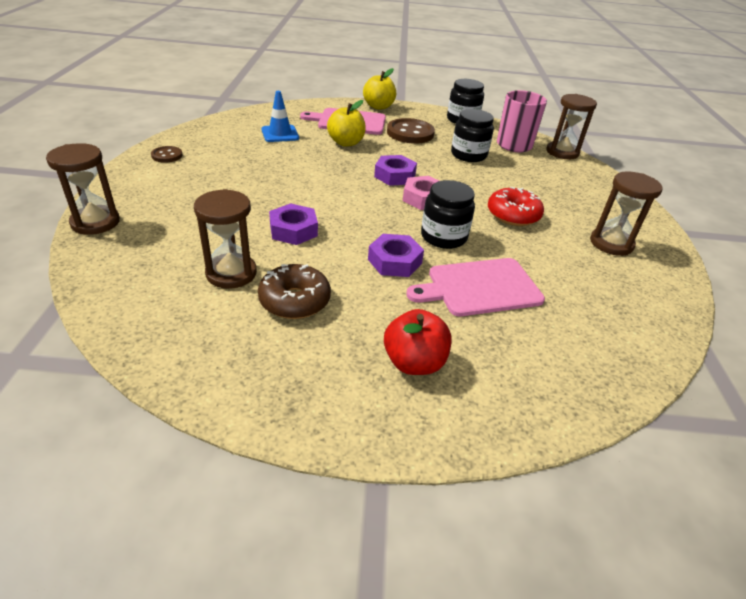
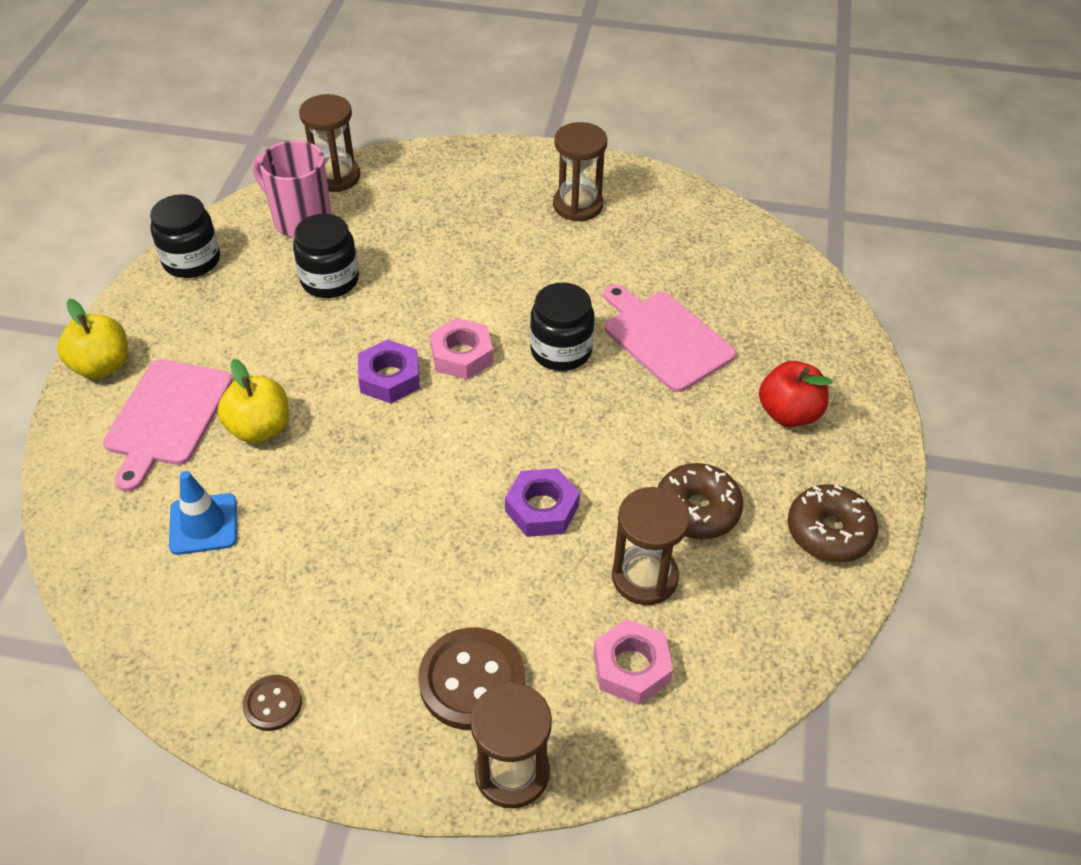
camera: 80 degrees left, 10 degrees up
purple nut [368,234,424,277] -> none
brown button [387,118,435,144] -> brown button moved to [418,628,525,730]
pink cutting board [406,258,545,316] -> pink cutting board turned 150 degrees clockwise [604,284,736,392]
red donut [488,187,544,226] -> none
none -> pink nut [593,619,673,705]
none -> brown donut [788,484,878,562]

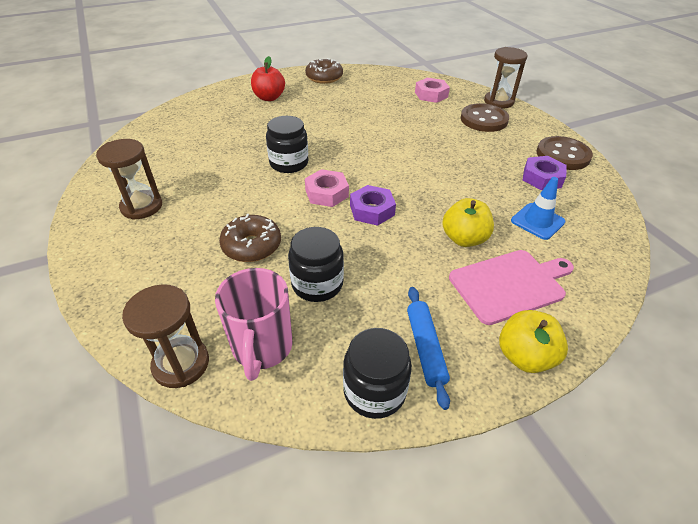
camera: 125 degrees left, 5 degrees down
brown button [243,675,302,731] -> brown button [536,136,593,170], size x1.88
purple nut [505,468,580,537] -> purple nut moved to [523,156,567,190]
pink cutting board [604,284,736,392] -> none
brown hourglass [612,487,690,605] -> none
brown donut [658,463,743,539] -> brown donut moved to [219,214,281,262]
none -> blue rolling pin [407,287,450,410]

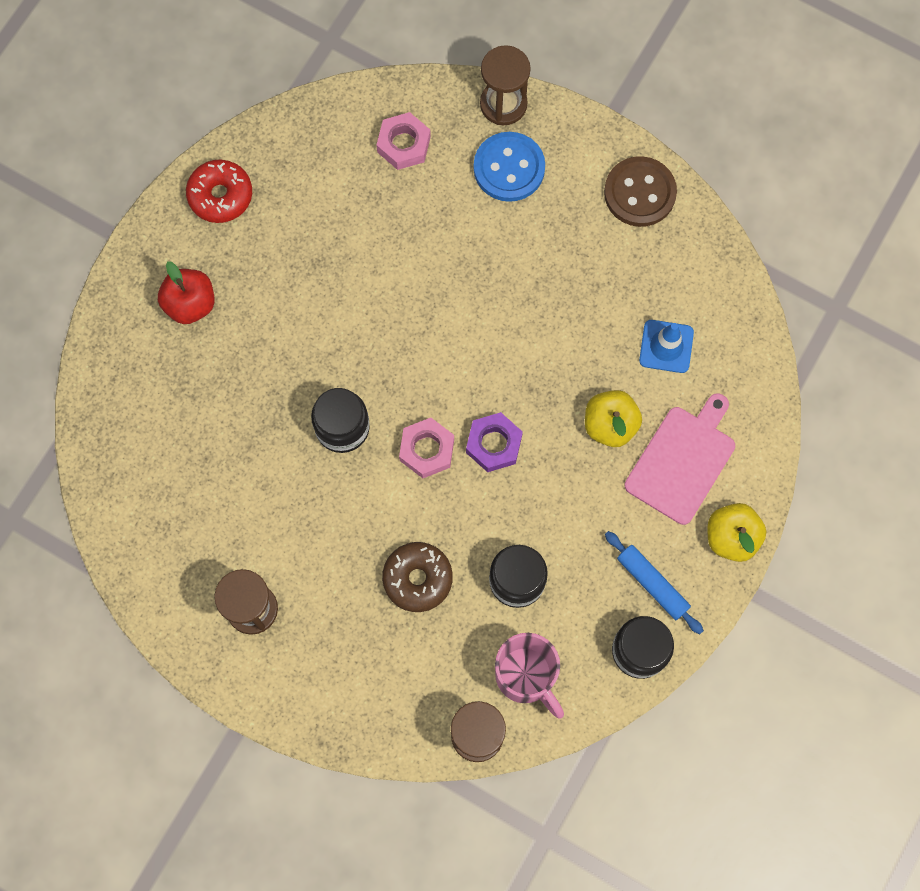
camera: 35 degrees left, 30 degrees up
brown donut [305,58,343,84] -> red donut [186,160,252,223]
brown button [461,103,509,132] -> blue button [474,132,545,202]
purple nut [523,156,567,190] -> none

